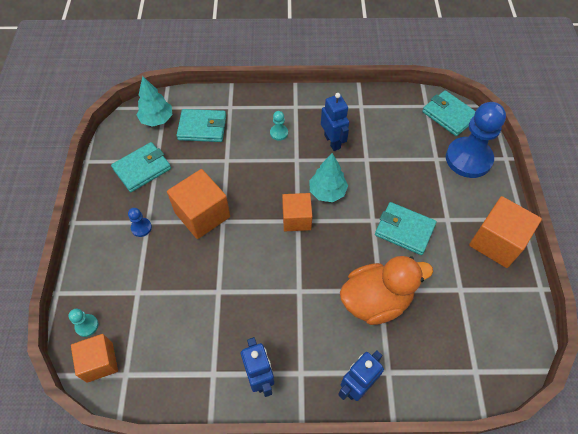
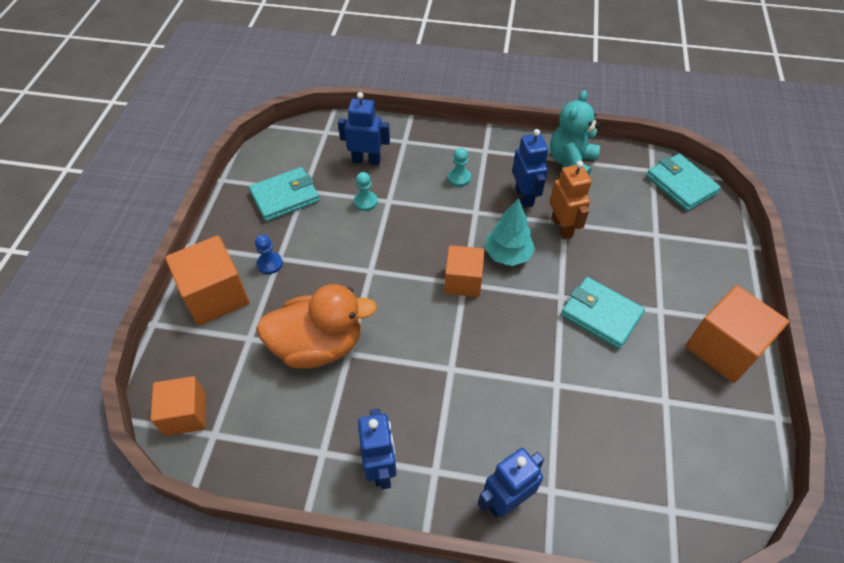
camera: 10 degrees right, 5 degrees down
turquoise pawn [69,309,98,337] -> turquoise pawn moved to [354,172,377,211]
turquoise tree [137,76,172,127] -> none
orange cube [167,169,230,239] -> orange cube moved to [165,235,249,326]
turquoise wallet [177,109,226,142] -> blue robot [338,92,390,165]
orange duck [340,256,433,325] -> orange duck moved to [256,284,377,368]
blue pawn [446,102,506,178] -> none
none -> turquoise teddy bear [550,90,600,175]
none -> orange robot [550,161,592,239]

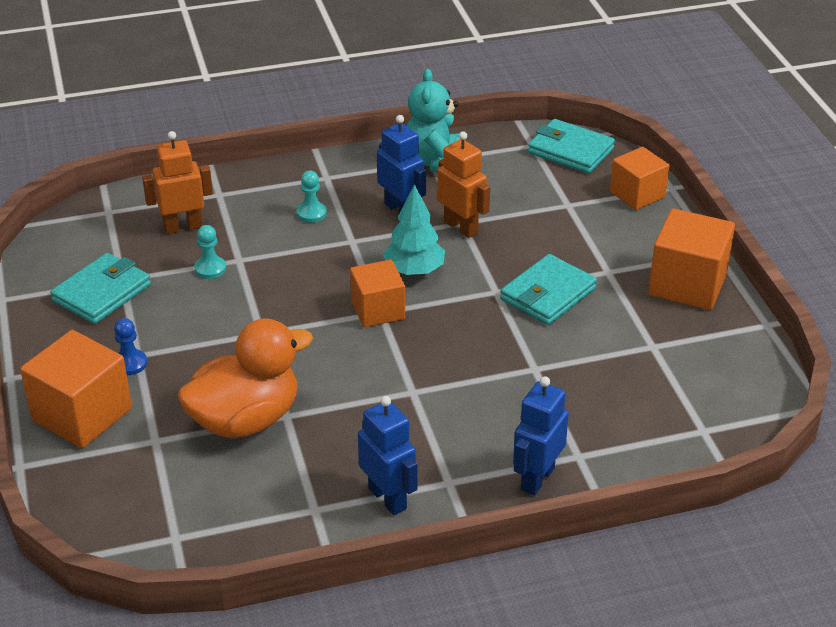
camera: 25 degrees left, 15 degrees down
orange cube [151,376,206,436] -> orange cube moved to [610,147,669,210]
blue robot [338,92,390,165] -> orange robot [142,131,213,234]
turquoise wallet [561,277,645,349] -> turquoise wallet turned 60 degrees counterclockwise [500,254,597,325]

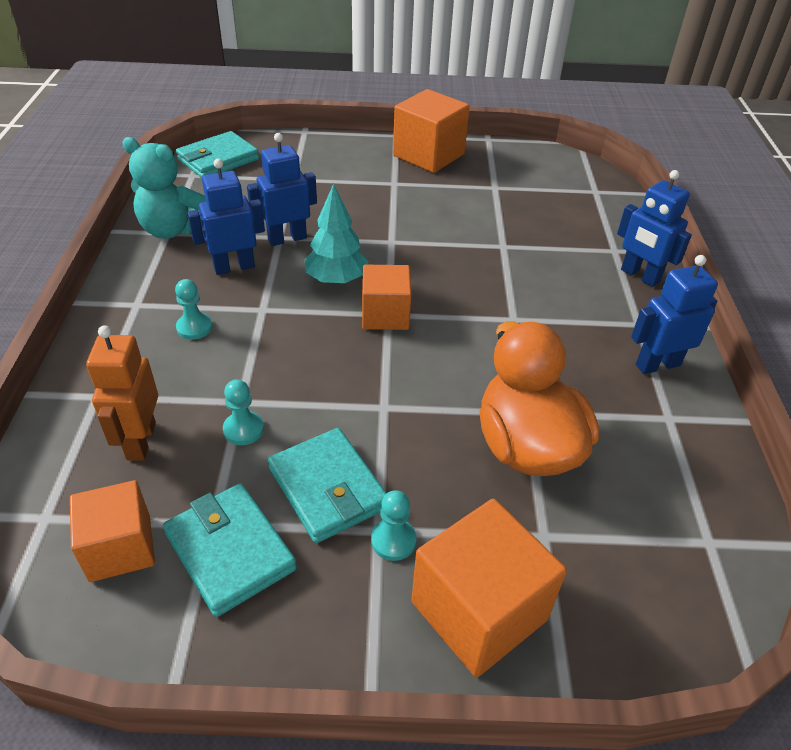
camera: 75 degrees left, 5 degrees up
blue pawn [114,318,147,375] -> turquoise pawn [371,490,416,561]
orange robot [437,131,490,238] -> blue robot [247,133,317,246]
turquoise wallet [500,254,597,325] -> turquoise wallet moved to [268,428,387,543]
orange cube [610,147,669,210] -> orange cube moved to [70,480,155,582]

